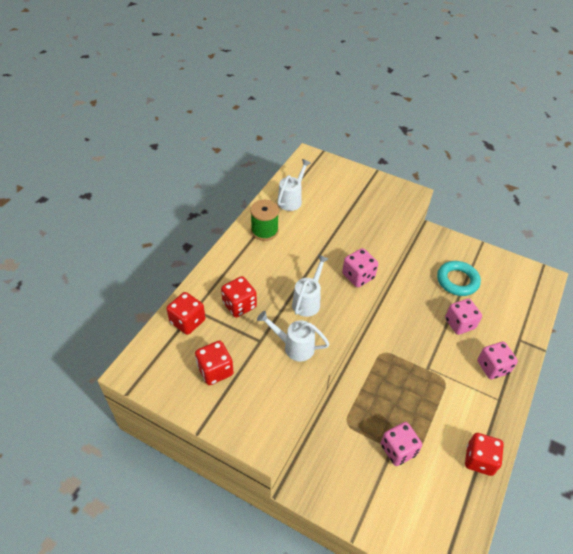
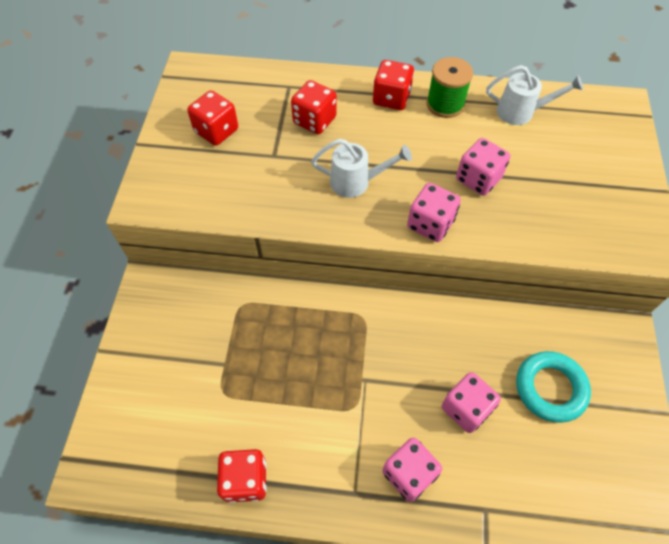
camera: 70 degrees right, 10 degrees up
red dice [166,292,205,335] -> red dice moved to [373,60,414,110]
white watering can [257,311,329,361] -> none
pink dice [381,422,422,466] -> pink dice moved to [456,138,511,196]

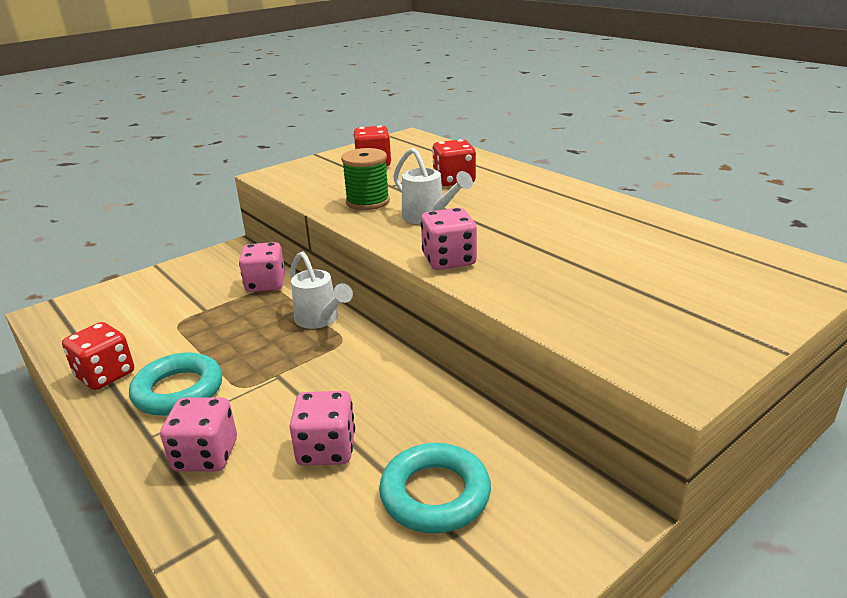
camera: 45 degrees right, 30 degrees down
red dice [373,60,414,110] -> none
green spool [426,57,473,118] -> green spool moved to [341,148,390,210]
pink dice [456,138,511,196] -> pink dice moved to [239,242,285,292]
white watering can [486,65,583,125] -> white watering can moved to [290,251,353,329]
none -> turquoise ring [129,352,222,416]

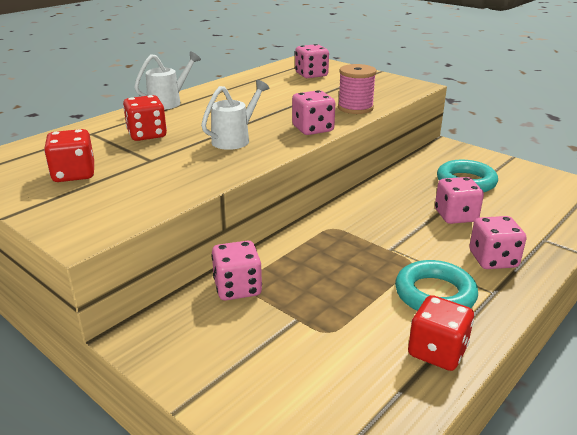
camera: 100 degrees left, 0 degrees up
white watering can [290,251,353,329] -> white watering can moved to [134,51,201,110]
green spool [341,148,390,210] -> none
none -> pink dice [295,44,329,78]
none -> pink spool [338,64,376,114]

